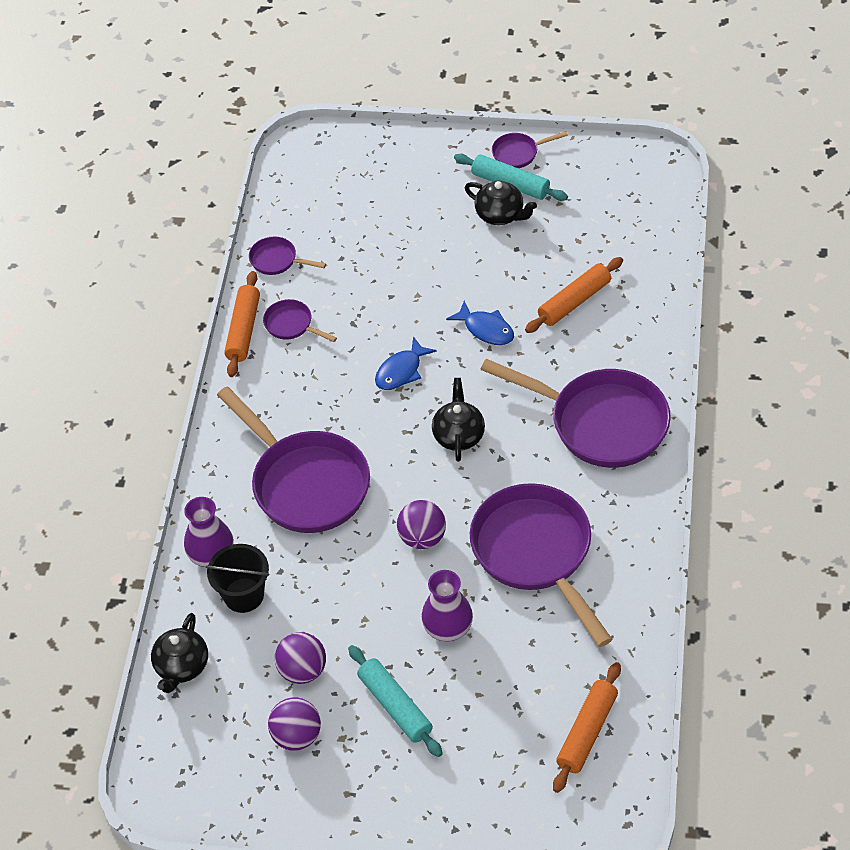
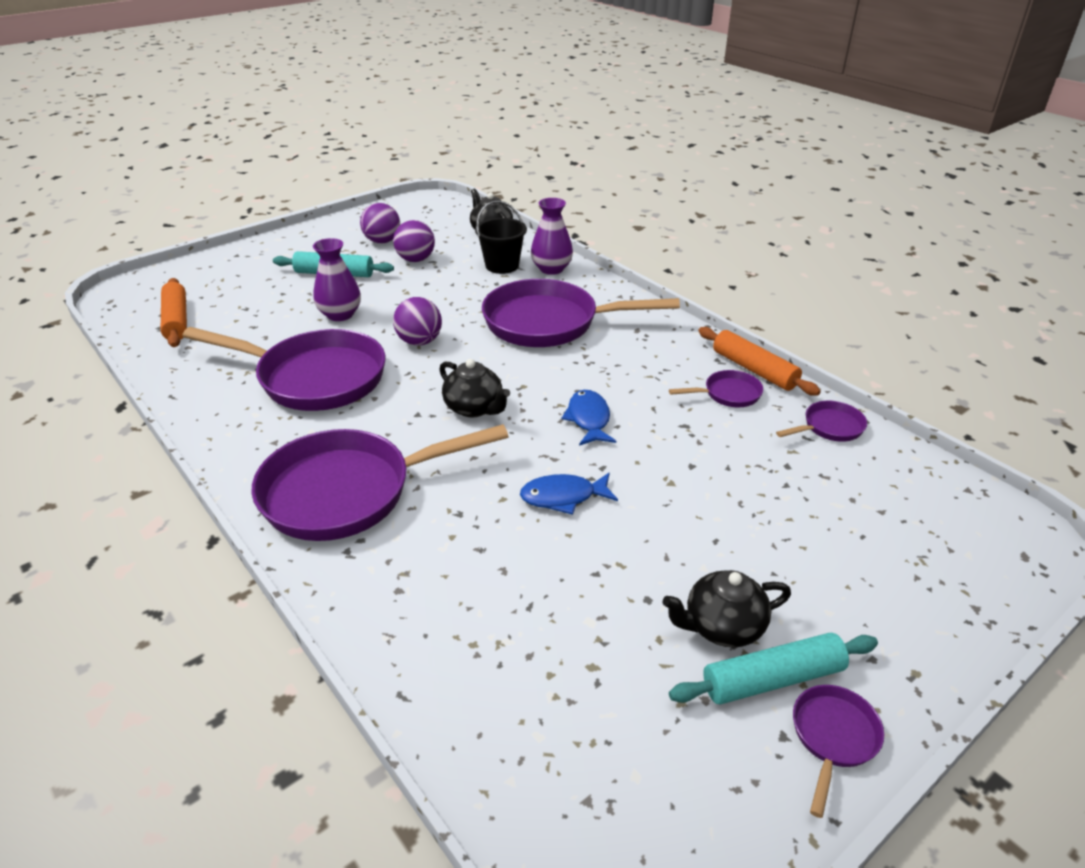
camera: 130 degrees right, 15 degrees down
orange rolling pin [525,257,623,333] -> none

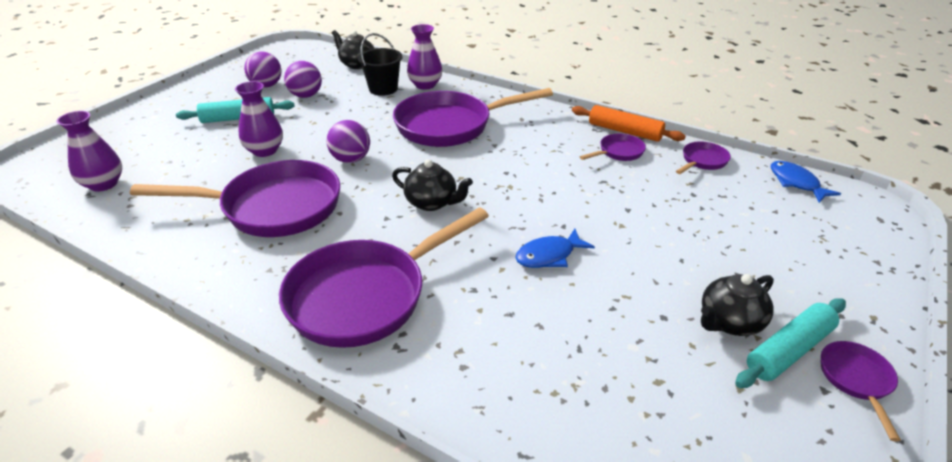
camera: 20 degrees left, 0 degrees up
orange rolling pin [161,278,187,347] -> purple vase [56,111,122,191]
blue fish [561,390,616,446] -> blue fish moved to [771,161,841,203]

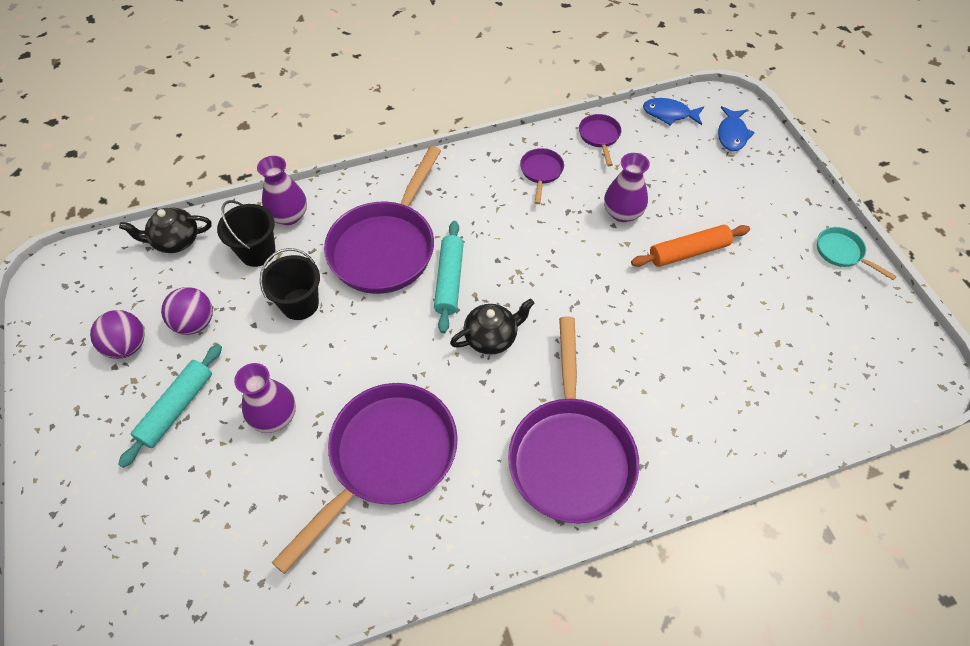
camera: 50 degrees left, 20 degrees up
purple vase [56,111,122,191] -> purple vase moved to [604,153,650,222]
purple ball [326,120,370,163] -> none
blue fish [515,229,595,268] -> blue fish moved to [718,106,755,151]
orange rolling pin [572,105,685,142] -> orange rolling pin moved to [631,225,750,267]
black teapot [701,274,774,336] -> none
turquoise rolling pin [735,298,846,388] -> turquoise rolling pin moved to [434,221,464,333]
purple pan [821,341,901,442] -> turquoise pan [817,227,897,280]
none -> black bucket [260,248,320,320]

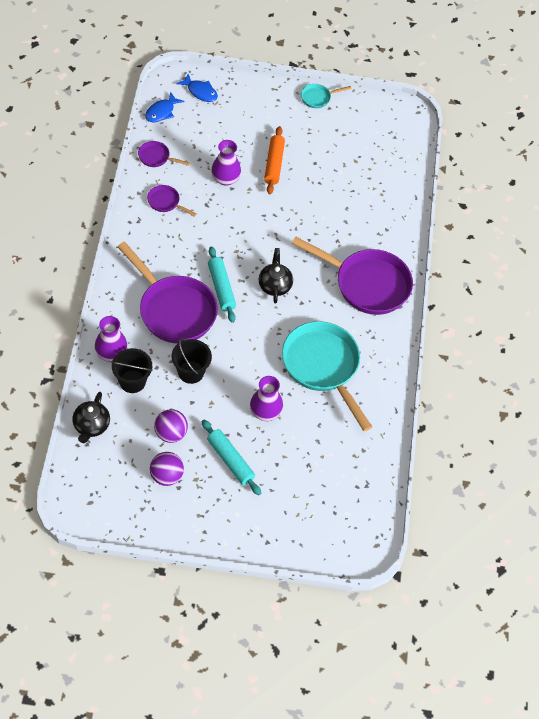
camera: 70 degrees left, 0 degrees up
purple pan [271,383,458,574] -> turquoise pan [282,321,372,431]
turquoise rolling pin [434,221,464,333] -> turquoise rolling pin turned 45 degrees clockwise [208,247,236,323]

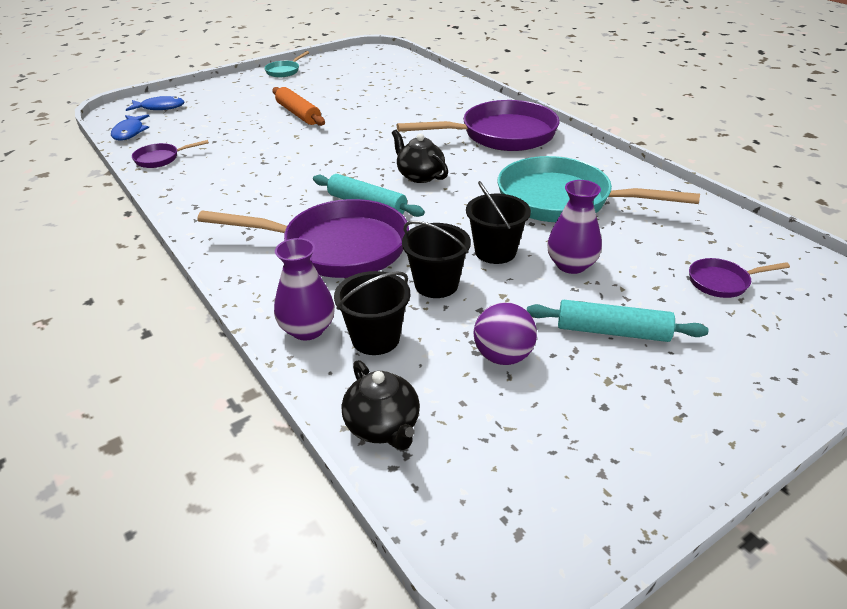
camera: 35 degrees left, 20 degrees down
purple pan [147,185,197,217] -> purple pan moved to [689,258,790,298]
purple ball [150,452,184,486] -> none
purple vase [211,140,241,186] -> none
none -> black bucket [466,181,531,264]

